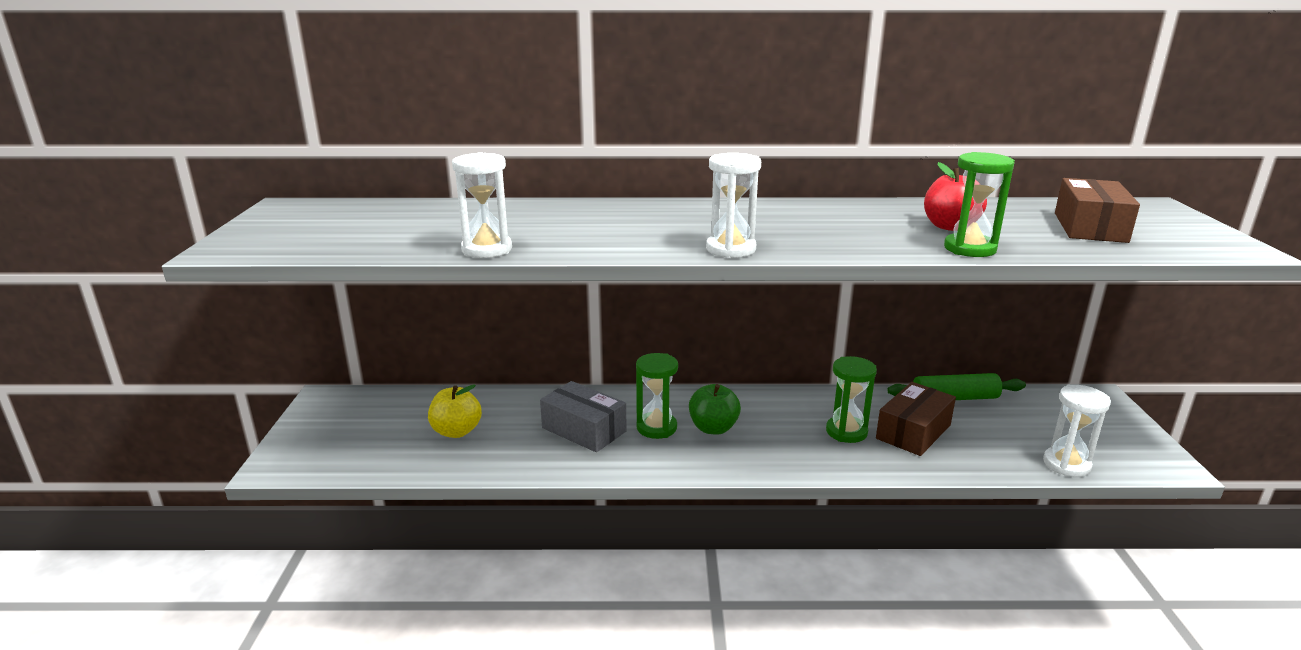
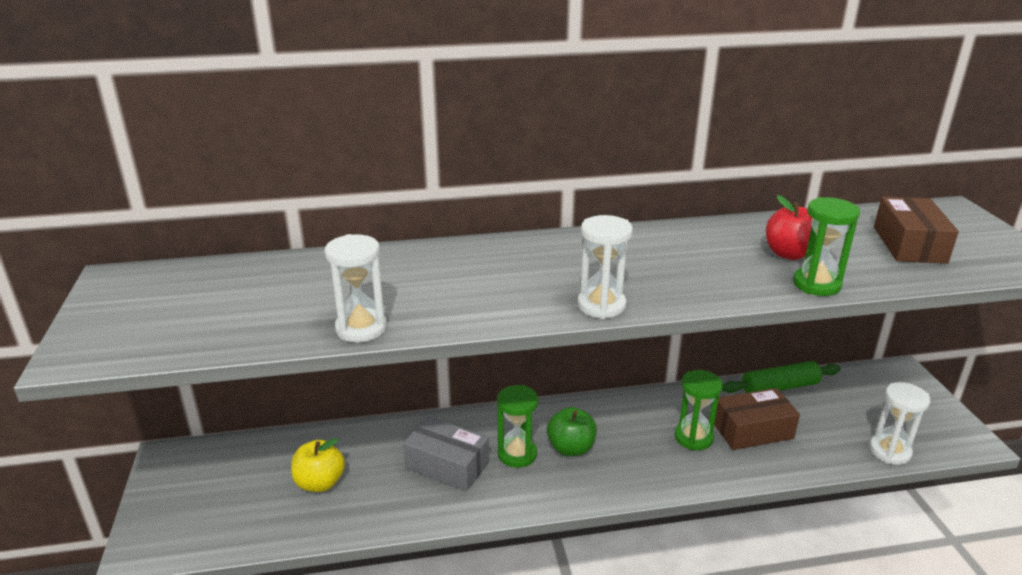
camera: 10 degrees left, 5 degrees up
brown box [876,382,956,456] -> brown box turned 45 degrees clockwise [714,388,800,450]

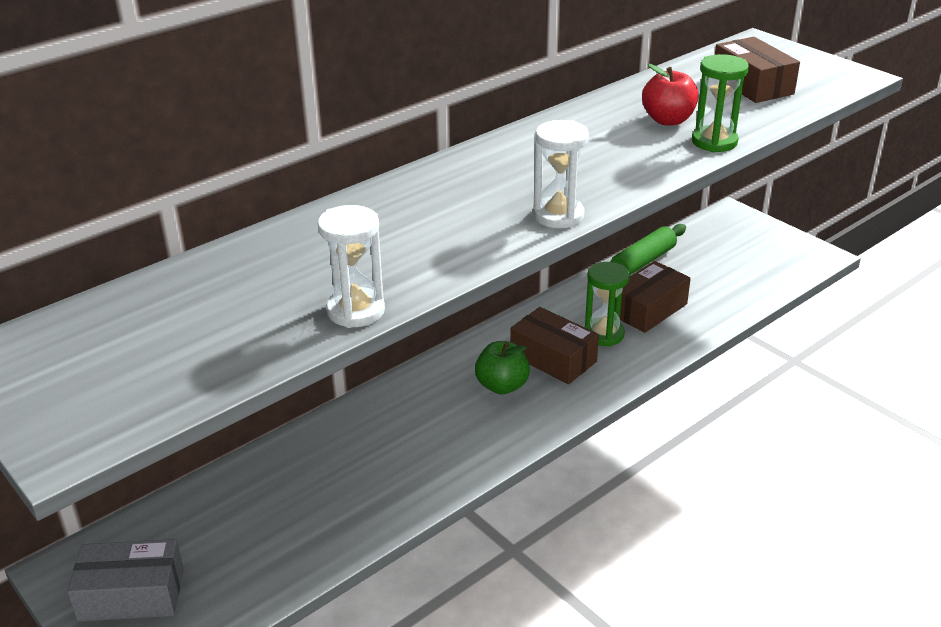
camera: 30 degrees left, 5 degrees up
yellow apple [291,438,345,492] -> none
grey box [403,416,489,491] -> grey box moved to [67,539,184,621]
green hourglass [497,385,538,468] -> none
white hourglass [870,382,931,465] -> none
none -> brown box [510,307,599,384]

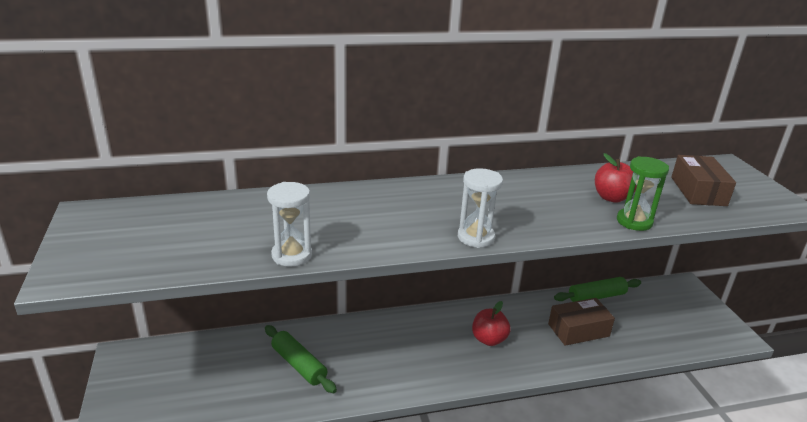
camera: 25 degrees right, 5 degrees down
grey box [67,539,184,621] -> none
green apple [475,341,530,395] -> none
brown box [510,307,599,384] -> red apple [472,301,511,346]
green hourglass [585,262,630,347] -> none
none -> green rolling pin [265,325,337,393]

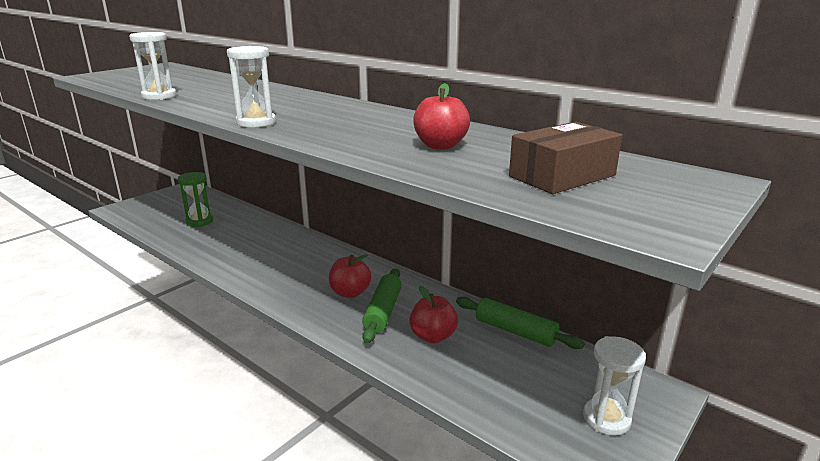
camera: 55 degrees right, 5 degrees down
green rolling pin [265,325,337,393] -> green rolling pin moved to [362,268,402,343]
brown box [548,298,615,346] -> red apple [409,286,458,343]
green hourglass [617,156,669,231] -> green hourglass moved to [178,172,213,227]
none -> white hourglass [583,336,646,436]

